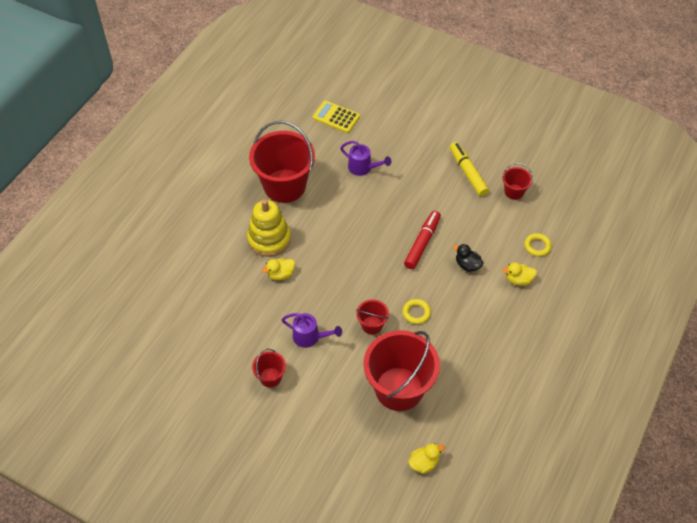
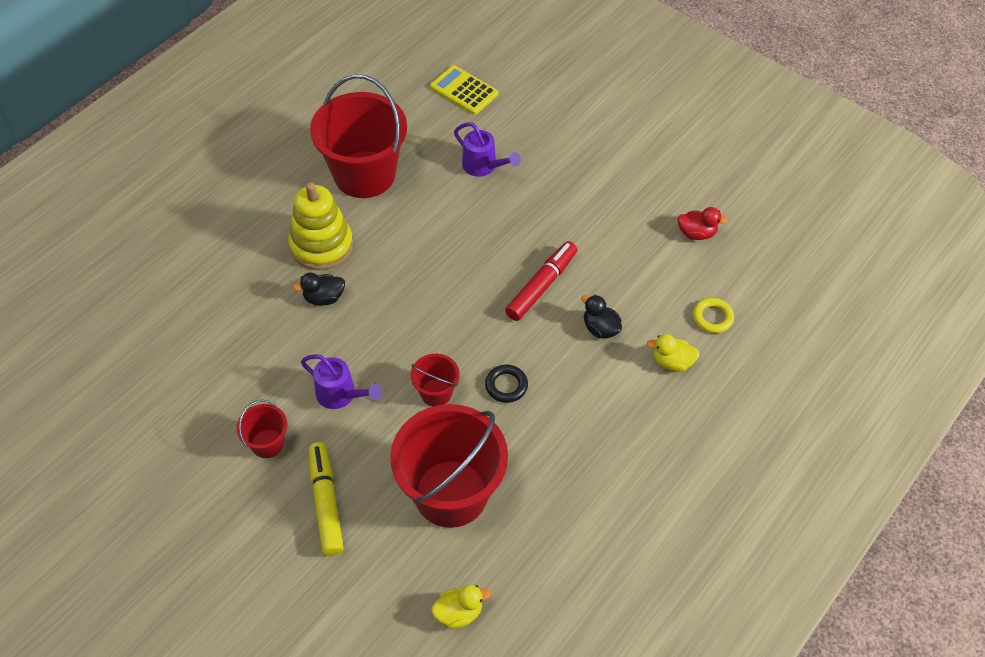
camera: 10 degrees right, 0 degrees up
yellow duck [262,258,295,280] -> black duck [293,273,345,305]
yellow ring [403,299,431,324] -> black ring [485,365,528,403]
yellow marker [450,142,489,196] -> yellow marker moved to [309,442,344,556]
red bucket [503,163,533,200] -> red duck [677,207,728,240]

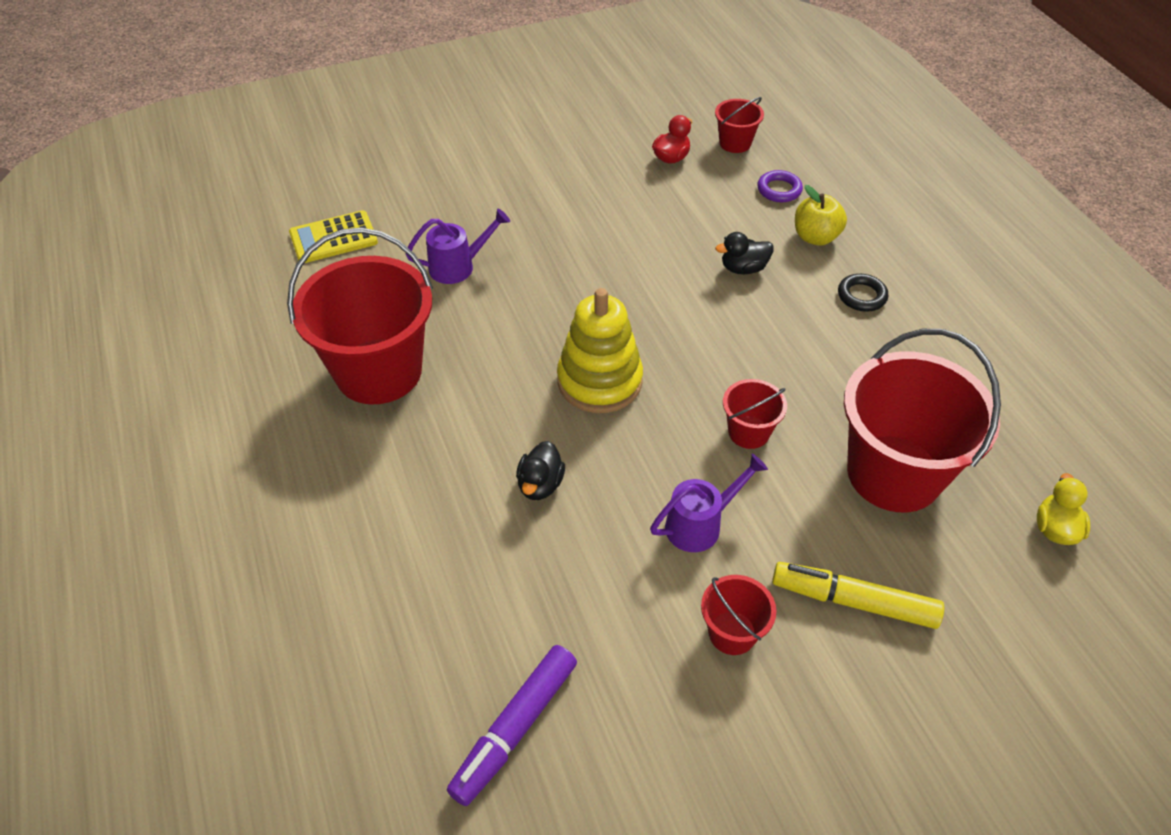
camera: 60 degrees left, 5 degrees down
yellow stacking toy [288,182,353,270] -> yellow stacking toy moved to [557,288,643,413]
black ring [485,365,528,403] -> black ring moved to [838,274,888,312]
red marker [505,241,577,321] -> none
yellow duck [647,334,700,372] -> yellow apple [795,185,847,245]
yellow ring [693,298,734,333] -> purple ring [757,170,803,202]
none -> purple marker [447,645,577,806]
none -> red bucket [715,97,764,153]

